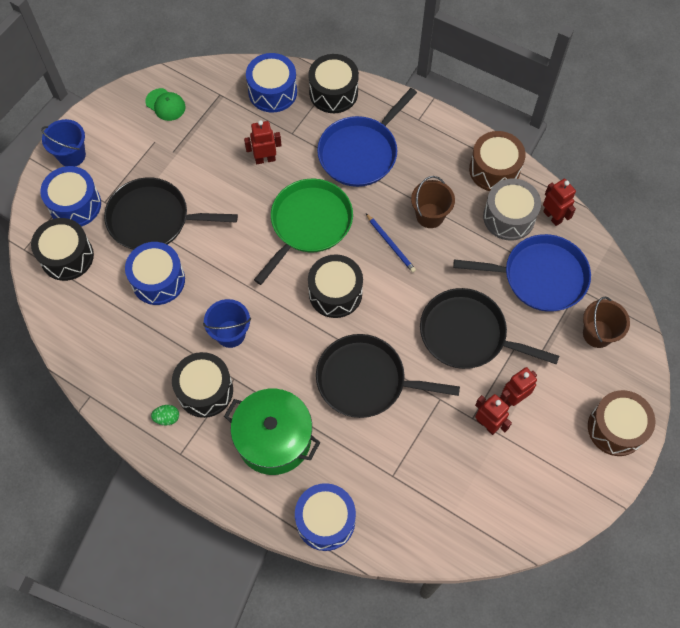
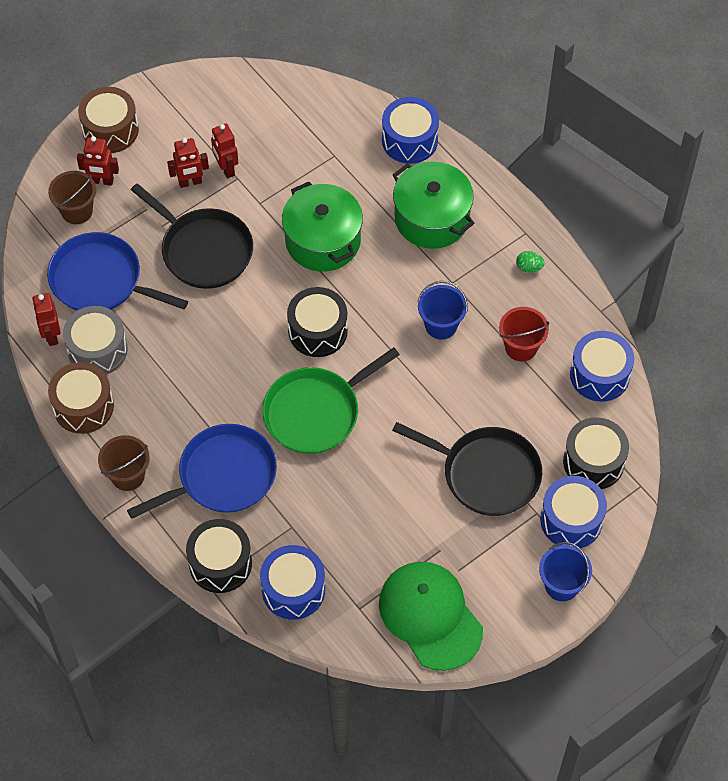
camera: 160 degrees left, 5 degrees down
blue drum [125,242,185,305] -> blue drum moved to [570,331,634,402]
green cap [145,88,185,121] -> green cap [379,562,483,671], size x2.14
black drum [172,352,233,418] -> none
red robot [244,120,282,164] -> red robot moved to [77,136,119,186]
black pan [316,334,460,418] -> green pot [282,182,363,272]
blue pencil [366,213,416,273] -> none
brown bucket [411,176,455,228] -> brown bucket moved to [98,435,150,491]
none -> red bucket [499,307,549,361]

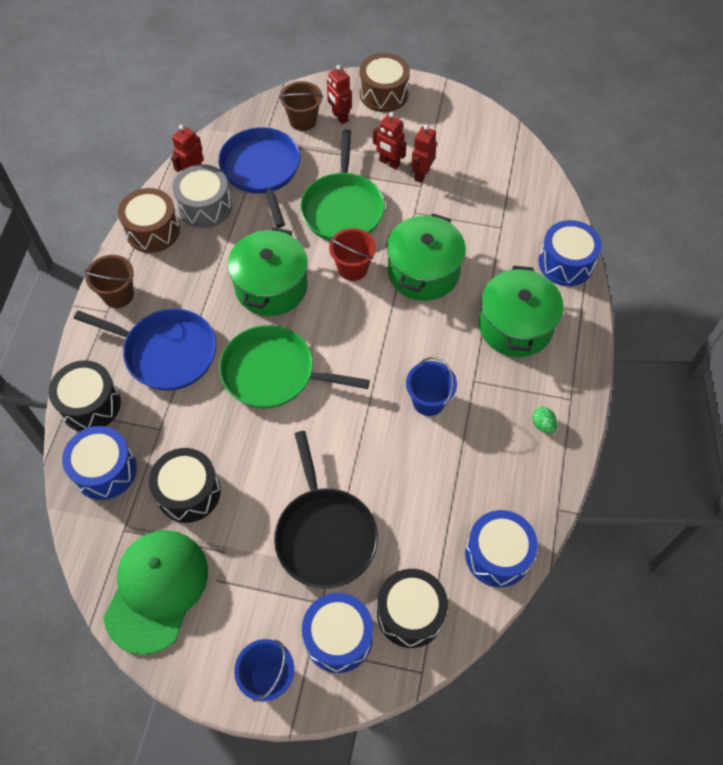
camera: 50 degrees right, 0 degrees up
black pan [131,184,253,289] -> green pan [300,130,385,241]
black drum [287,287,348,357] -> black drum moved to [149,448,221,523]
red bucket [499,307,549,361] -> red bucket moved to [329,228,376,281]
none -> green pot [228,227,308,316]

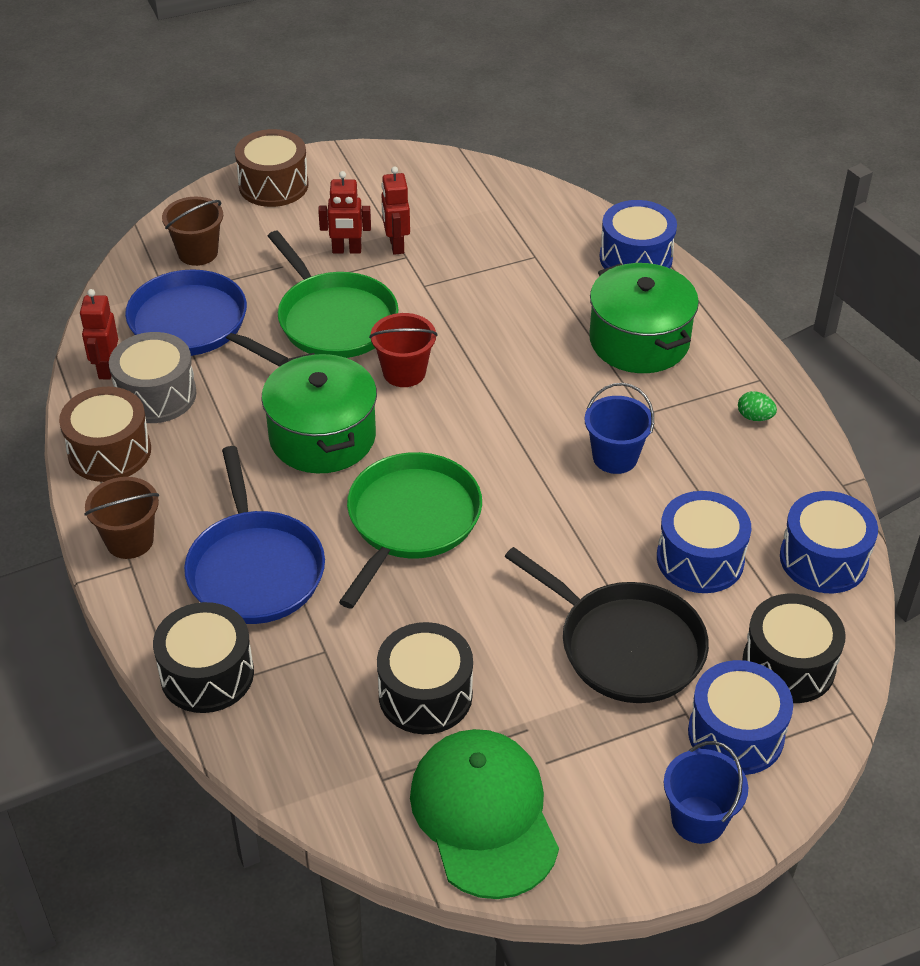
camera: 35 degrees left, 15 degrees down
blue drum [62,426,137,500] -> blue drum moved to [657,491,751,593]
blue pan [74,309,216,391] -> blue pan turned 90 degrees clockwise [184,446,325,624]
green pan [219,325,370,408] -> green pan turned 135 degrees clockwise [339,452,482,608]
red robot [327,65,352,124] -> none
green pot [387,213,466,301] -> none

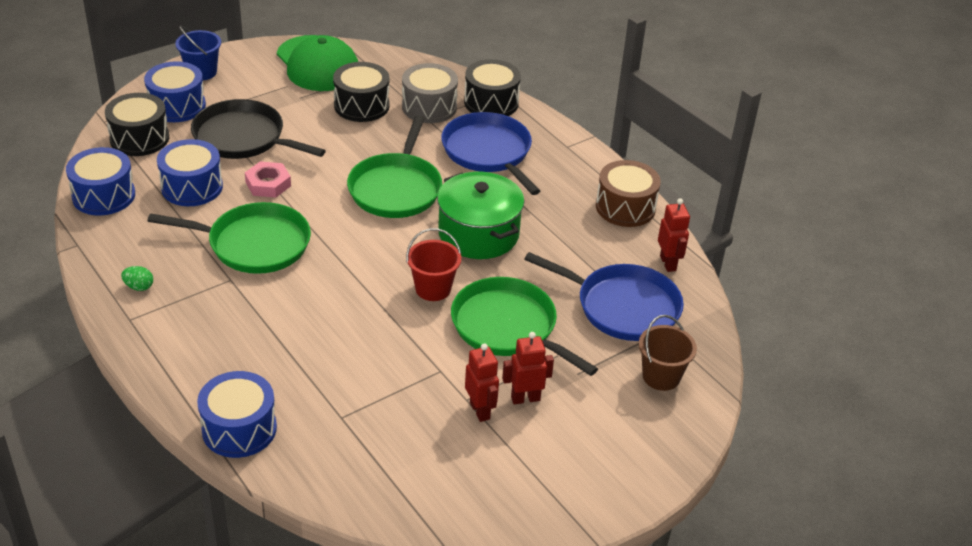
camera: 165 degrees right, 5 degrees down
brown bucket [84,477,159,559] -> none
grey drum [109,332,197,423] -> grey drum moved to [402,63,458,123]
brown drum [235,129,309,207] -> none
blue bucket [584,383,654,474] -> green pan [147,202,311,274]
green pot [589,263,699,373] -> none
none -> pink nut [245,161,291,198]

